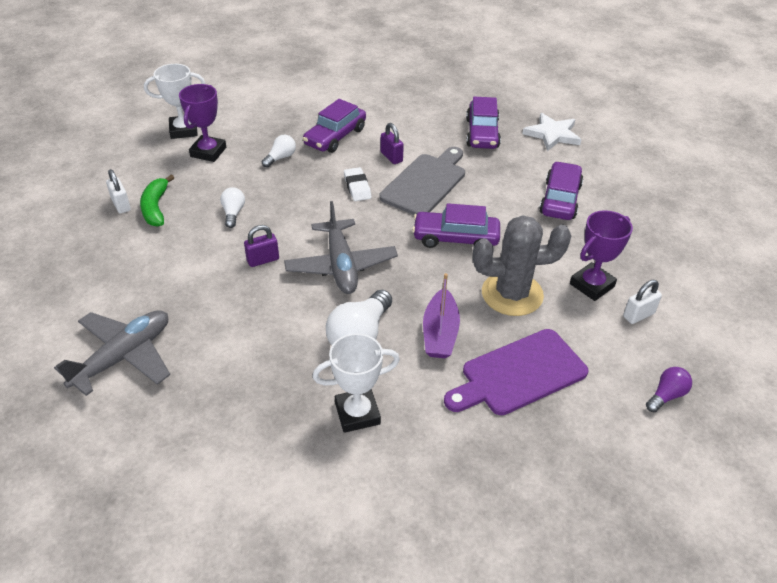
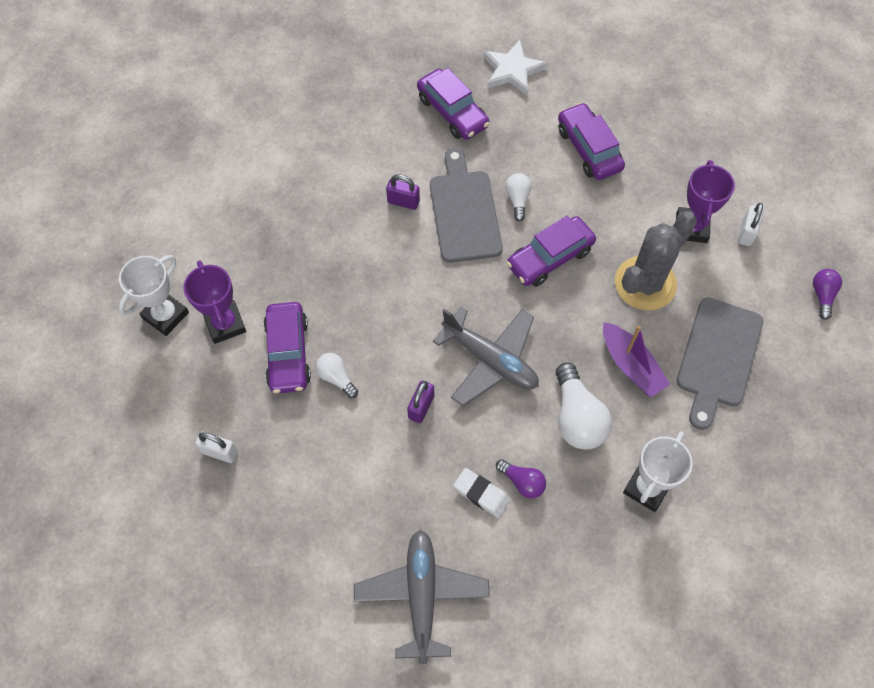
camera: 40 degrees left, 20 degrees up
green banana [140,175,174,227] -> none
white light bulb [262,135,296,167] -> white light bulb moved to [505,173,531,222]
purple car [303,99,366,153] -> purple car moved to [263,302,311,394]
white eraser [344,167,371,201] -> white eraser moved to [453,468,510,518]
purple cutting board [444,329,589,415] -> grey cutting board [677,298,763,430]
none -> purple light bulb [496,459,546,498]

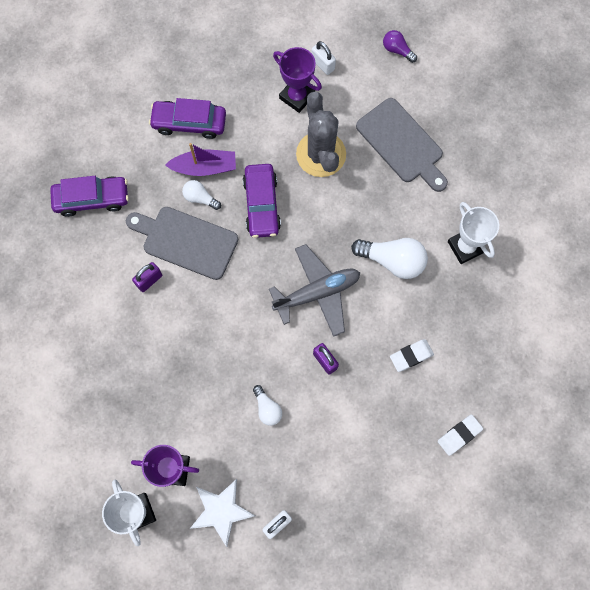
camera: 60 degrees left, 10 degrees up
purple car [263,302,311,394] -> none
white light bulb [315,353,358,398] -> white light bulb turned 105 degrees counterclockwise [253,385,282,426]
grey plane [354,530,490,664] -> white eraser [438,415,483,456]
white star [483,40,548,95] -> white star moved to [190,479,255,547]
purple light bulb [496,459,546,498] -> none
purple boat [603,322,670,397] -> purple boat moved to [165,143,236,176]

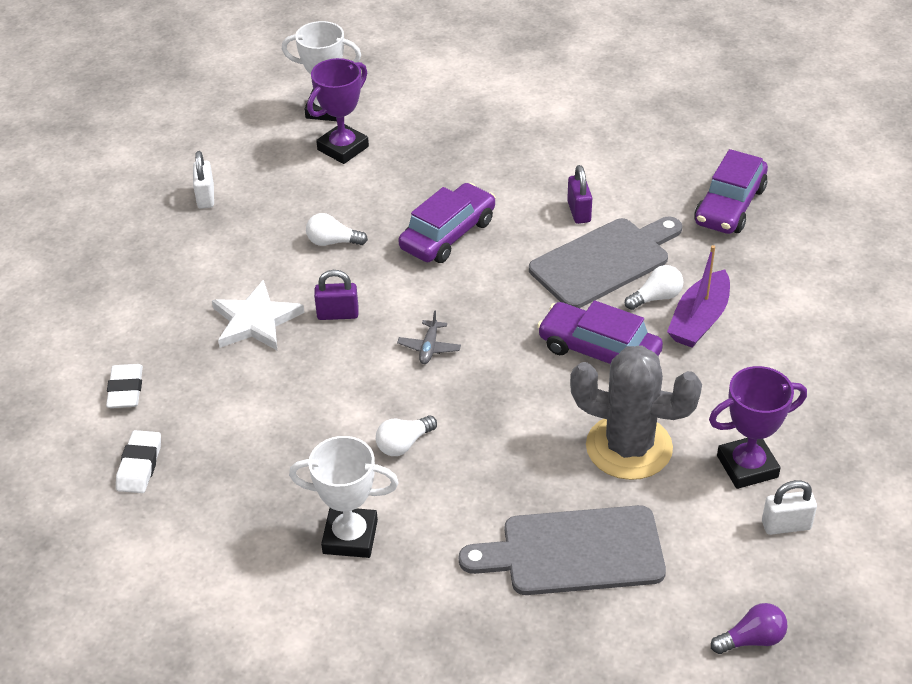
camera: 125 degrees right, 30 degrees down
purple car [149,98,226,139] -> purple car moved to [398,183,496,263]
white star [190,479,255,547] -> white star moved to [212,280,304,350]
grey plane [269,244,360,337] -> grey plane [397,310,461,364], size x0.42
white light bulb [351,238,428,279] -> white light bulb [376,415,437,456], size x0.56
white eraser [390,339,434,372] -> white eraser moved to [116,430,161,493]

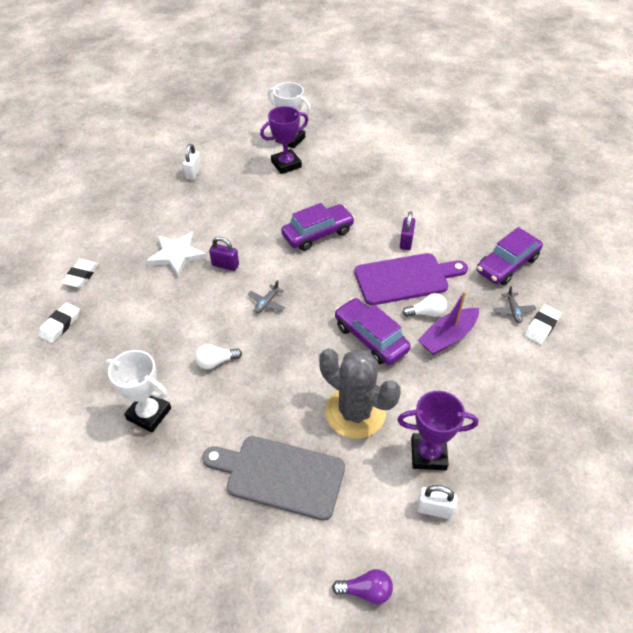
camera: 20 degrees right, 5 degrees up
white light bulb [306,213,368,246] -> none
grey cutting board [529,217,682,308] -> purple cutting board [354,253,468,305]
none -> grey plane [493,286,536,323]
none -> white eraser [524,305,561,345]

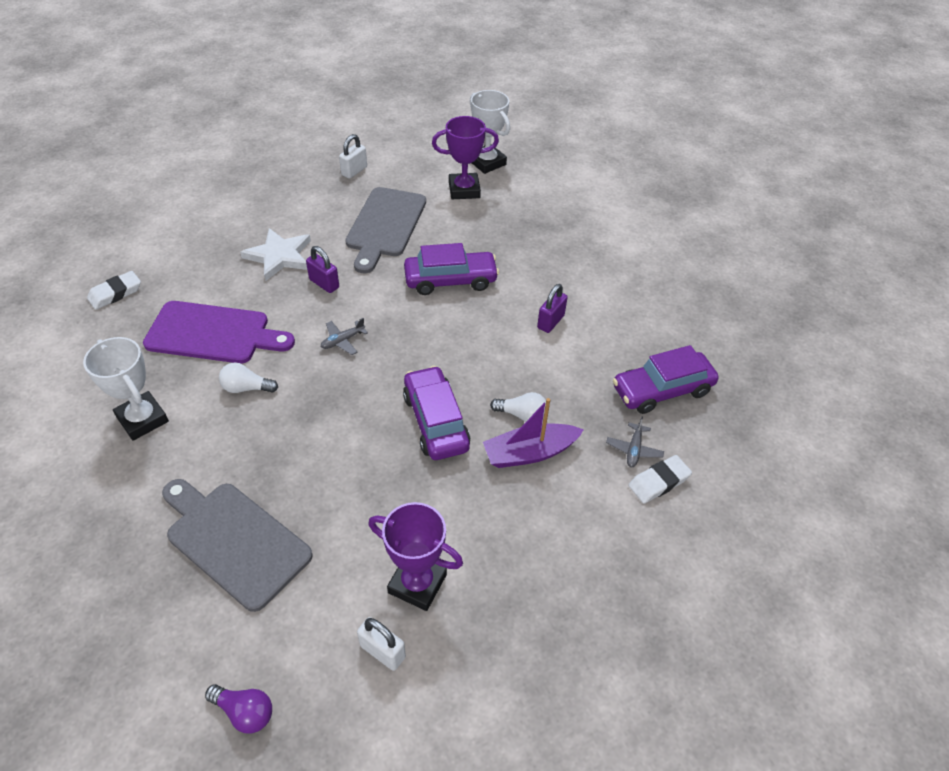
camera: 20 degrees right, 0 degrees up
white eraser [62,259,99,288] -> none
grey cactus [319,348,401,439] -> none
purple cutting board [354,253,468,305] -> purple cutting board moved to [143,301,295,363]
none -> grey cutting board [345,187,426,273]

